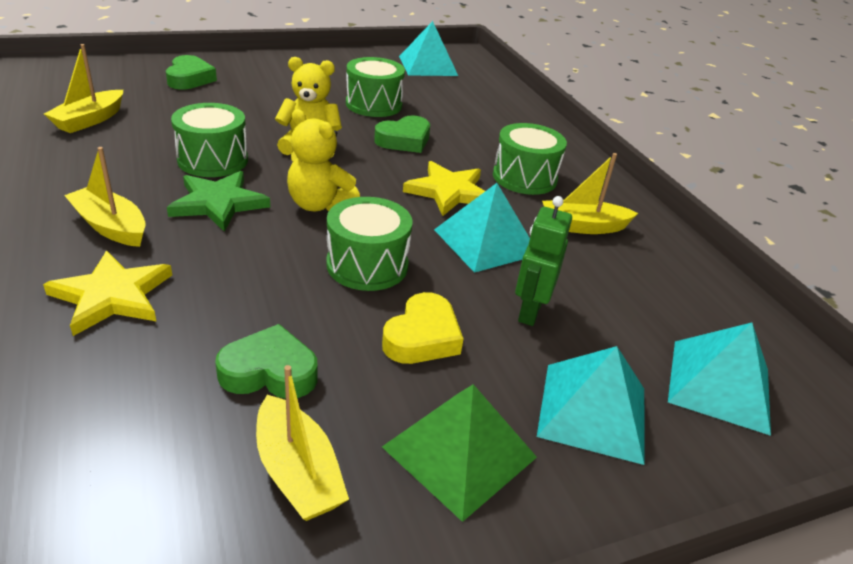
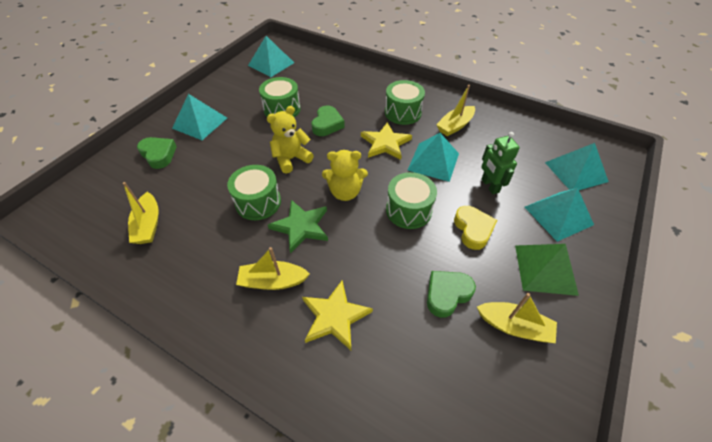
camera: 35 degrees left, 15 degrees up
none -> turquoise pyramid [172,94,227,140]

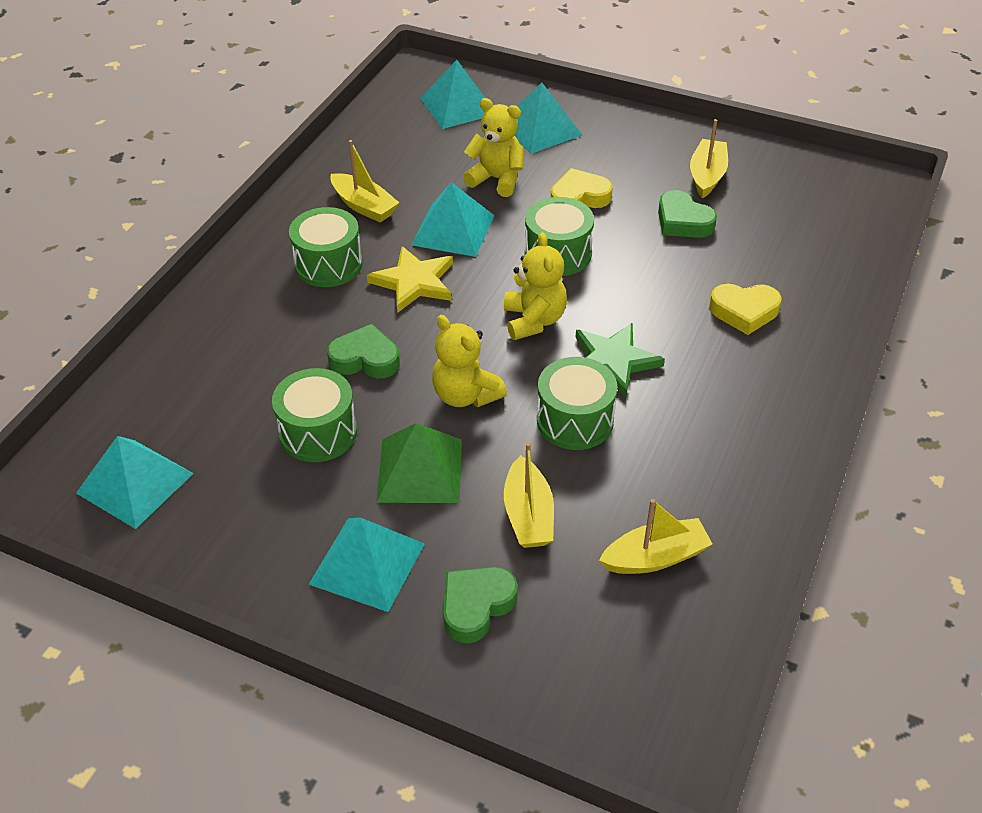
camera: 95 degrees left, 5 degrees down
yellow boat [236,247,310,290] -> yellow boat moved to [504,443,554,548]
yellow star [302,280,373,350] -> yellow heart [709,284,782,335]
green robot [481,132,520,194] -> yellow teddy bear [463,98,523,197]
green pyramid [515,244,579,296] -> green pyramid moved to [376,423,462,503]

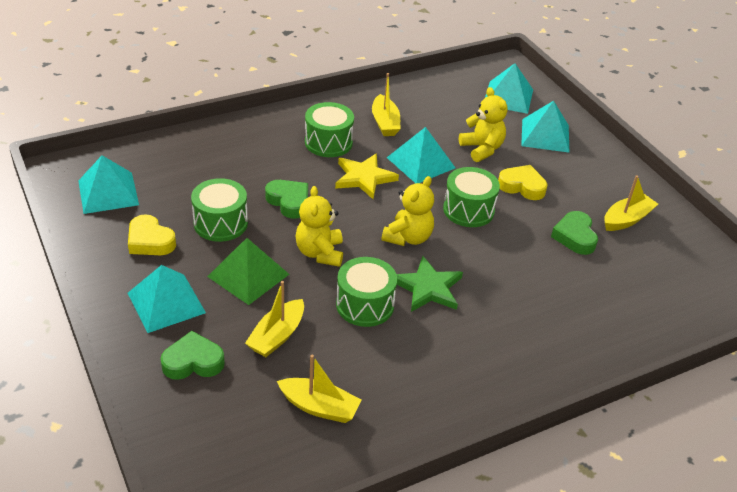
camera: 35 degrees right, 5 degrees down
yellow heart [709,284,782,335] -> yellow heart moved to [128,214,176,255]

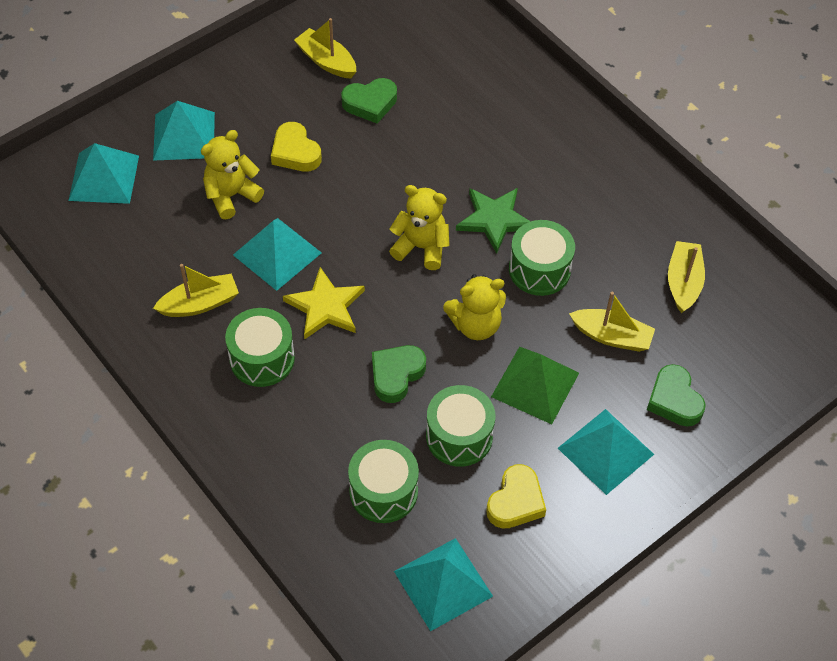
camera: 100 degrees left, 15 degrees up
green drum [443,167,500,227] -> green drum moved to [348,440,419,523]
yellow heart [498,165,547,200] -> yellow heart turned 45 degrees counterclockwise [271,122,322,172]

